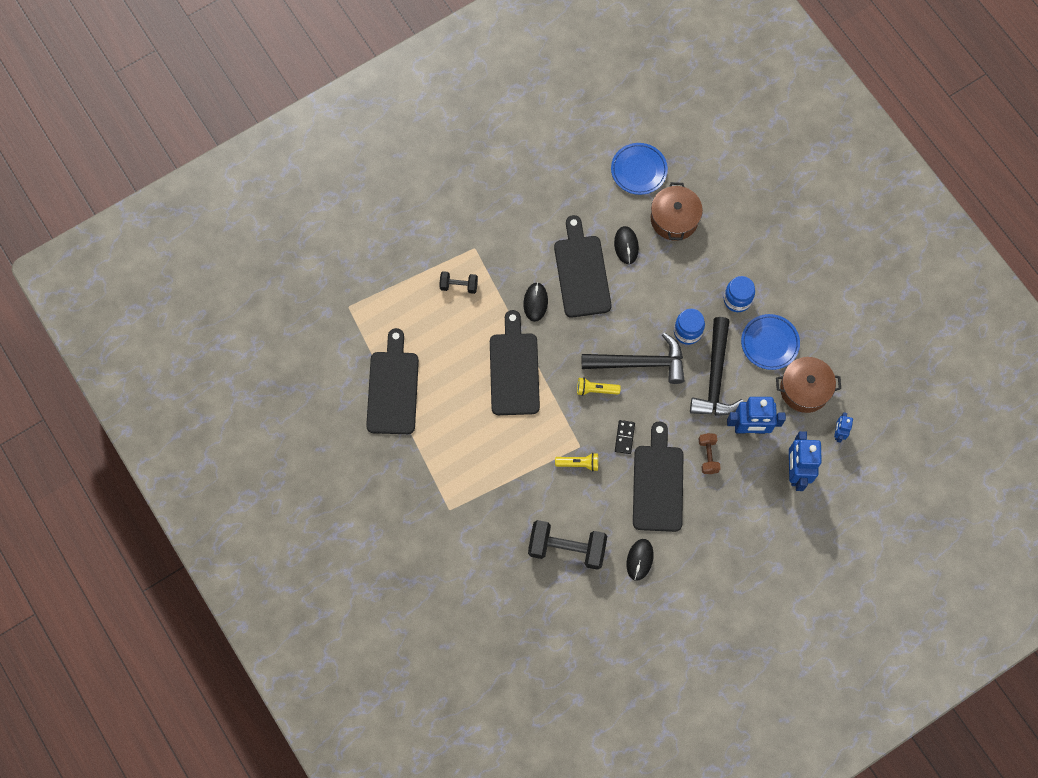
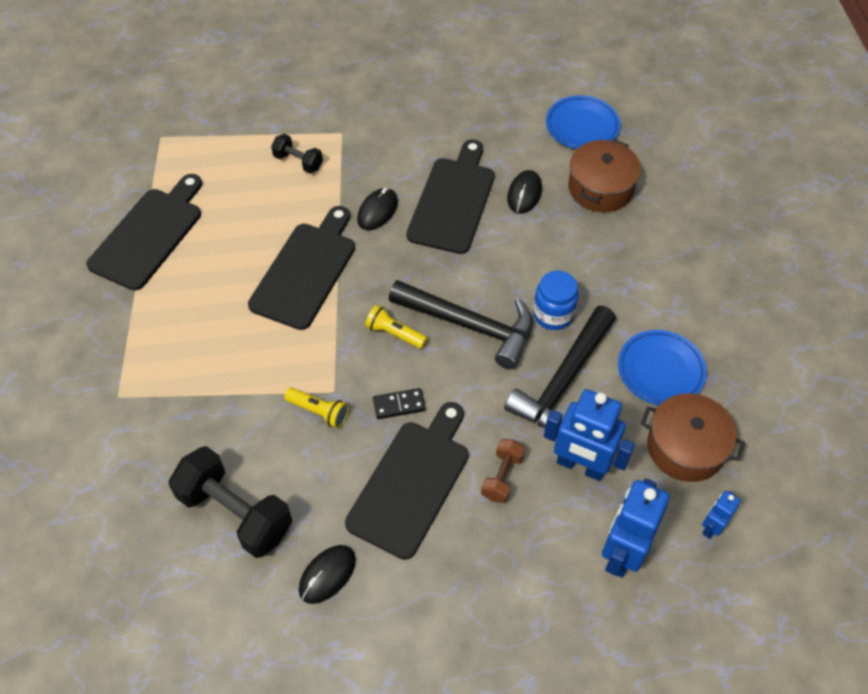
camera: 25 degrees right, 15 degrees down
black domino [615,420,635,454] -> black domino turned 45 degrees clockwise [373,388,426,419]
blue jar [724,276,755,312] -> none

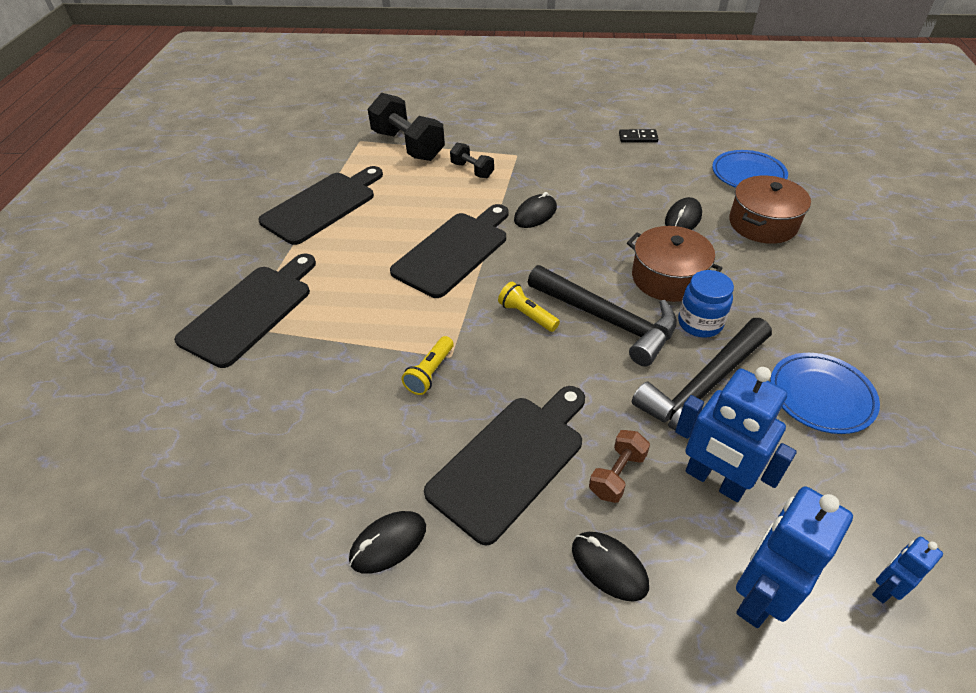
camera: 15 degrees right, 10 degrees down
black dumbbell [169,446,293,558] -> black dumbbell moved to [368,93,445,161]
yellow flashlight [284,388,349,428] -> yellow flashlight turned 75 degrees clockwise [401,336,454,395]
black domino [373,388,426,419] -> black domino moved to [619,129,658,143]
black cutting board [407,139,495,254] -> black cutting board moved to [174,254,316,368]
brown pot [641,393,745,482] -> brown pot moved to [627,226,723,302]
none -> black mouse [572,532,649,602]

